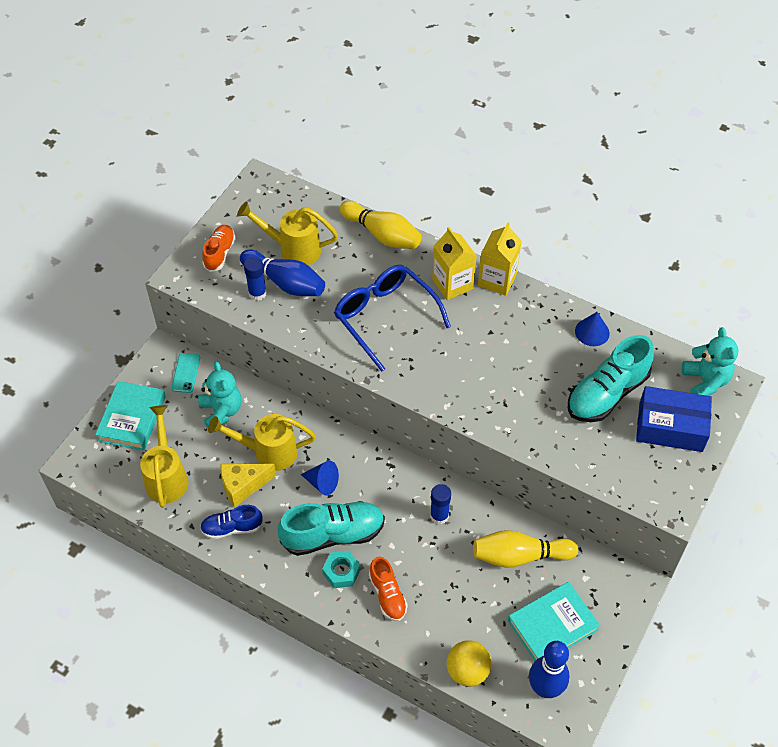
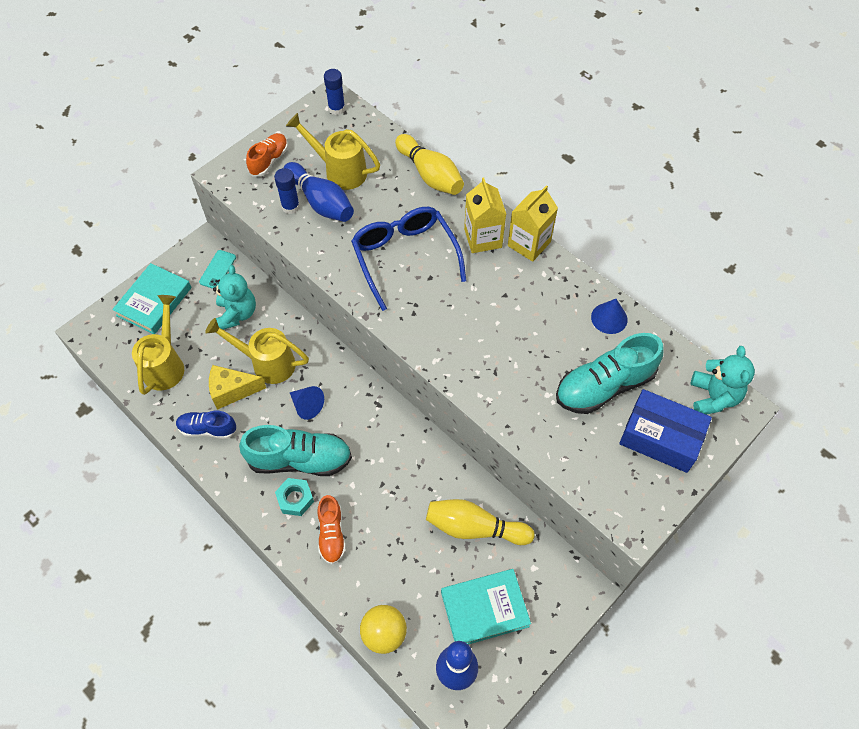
camera: 15 degrees right, 5 degrees up
blue glue stick [430,484,451,524] -> blue glue stick moved to [324,69,345,115]

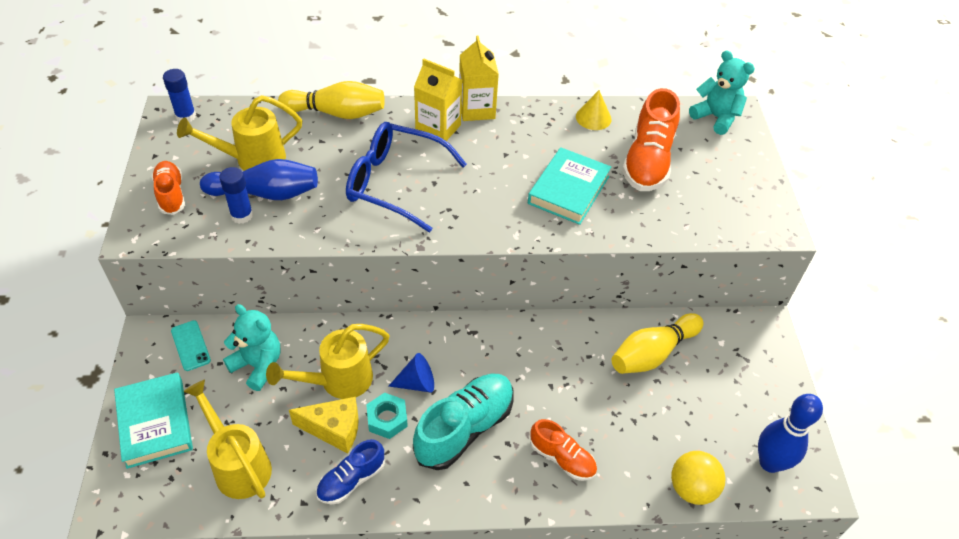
camera: 50 degrees left, 10 degrees down
yellow cheese [209,365,266,410] -> yellow cheese turned 120 degrees counterclockwise [289,397,359,454]
turquoise nut [275,478,314,516] -> turquoise nut moved to [366,393,408,439]
turquoise book [441,569,531,645] -> turquoise book moved to [528,147,611,225]
turquoise shoe [556,333,664,414] -> orange shoe [622,88,680,191]
blue cone [591,299,628,334] -> yellow cone [576,90,612,130]
blue box [619,389,712,473] -> none

